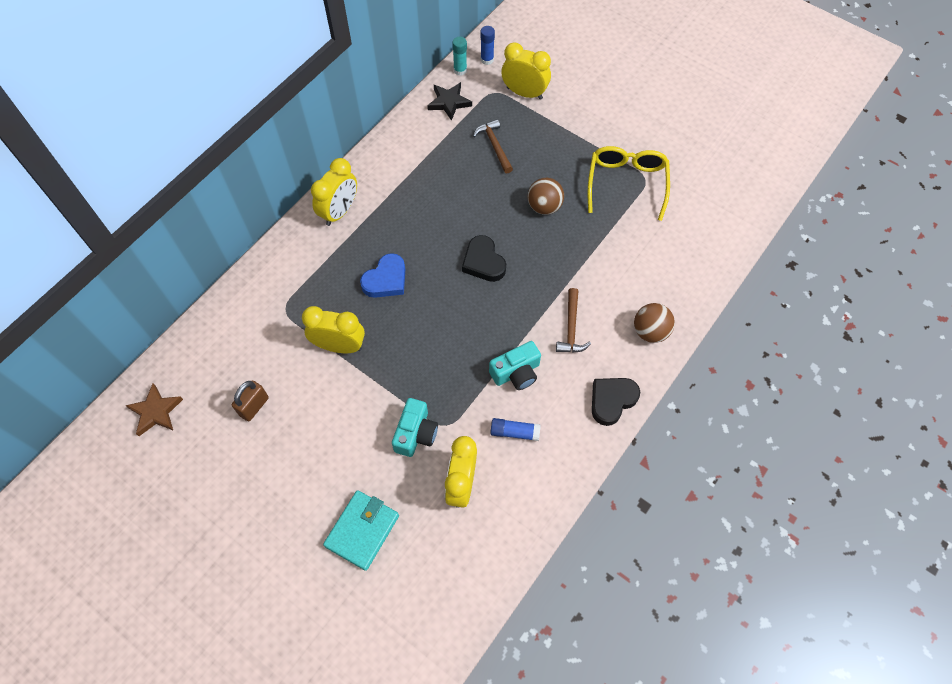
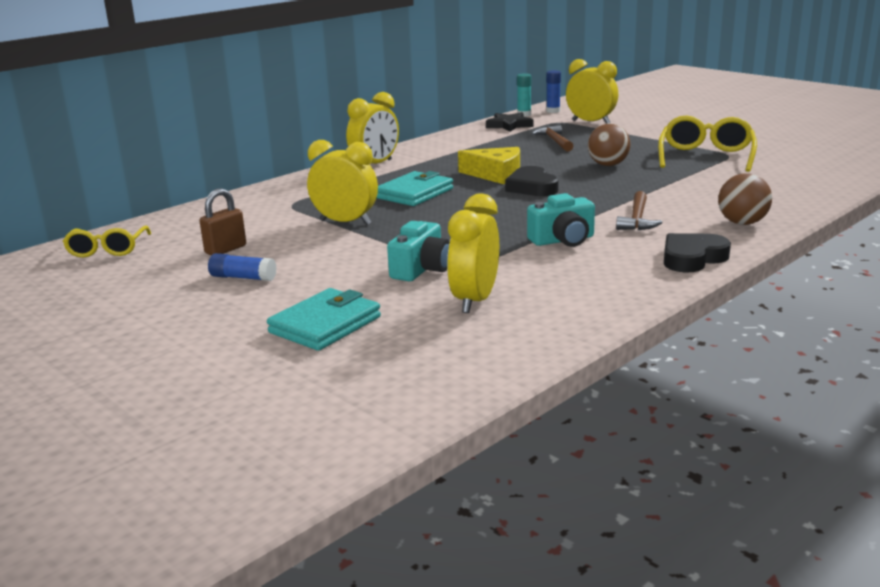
camera: 10 degrees right, 40 degrees down
brown star [125,384,183,436] -> yellow glasses [62,226,151,257]
blue heart [360,253,405,298] -> turquoise wallet [377,171,453,206]
blue glue stick [490,418,541,441] -> blue glue stick moved to [208,253,277,281]
none -> yellow cheese [458,147,520,184]

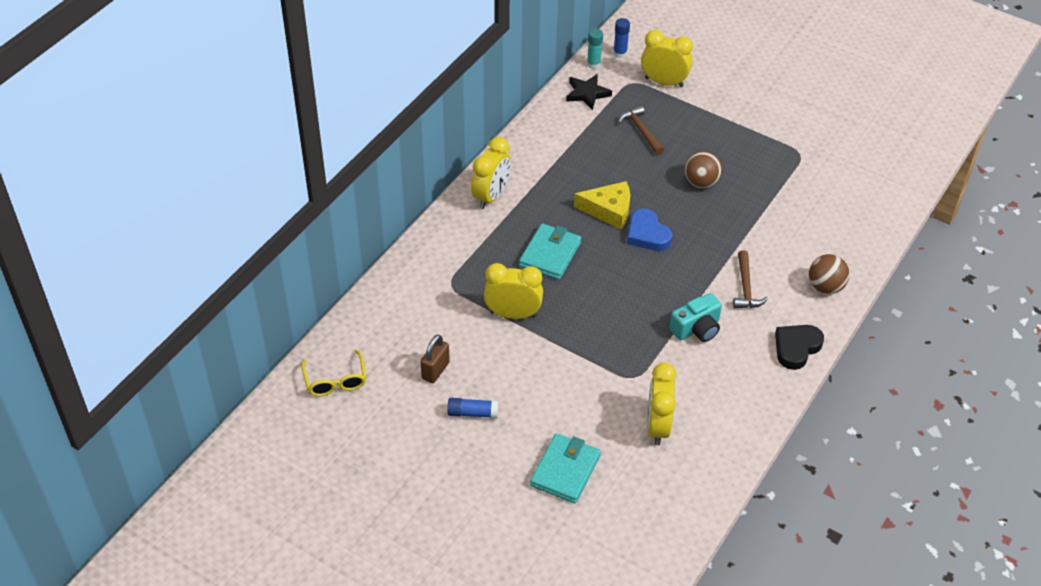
camera: 15 degrees left, 25 degrees up
turquoise camera [387,221,450,281] -> none
black heart [505,166,559,196] -> blue heart [627,208,672,251]
yellow glasses [658,116,757,172] -> none

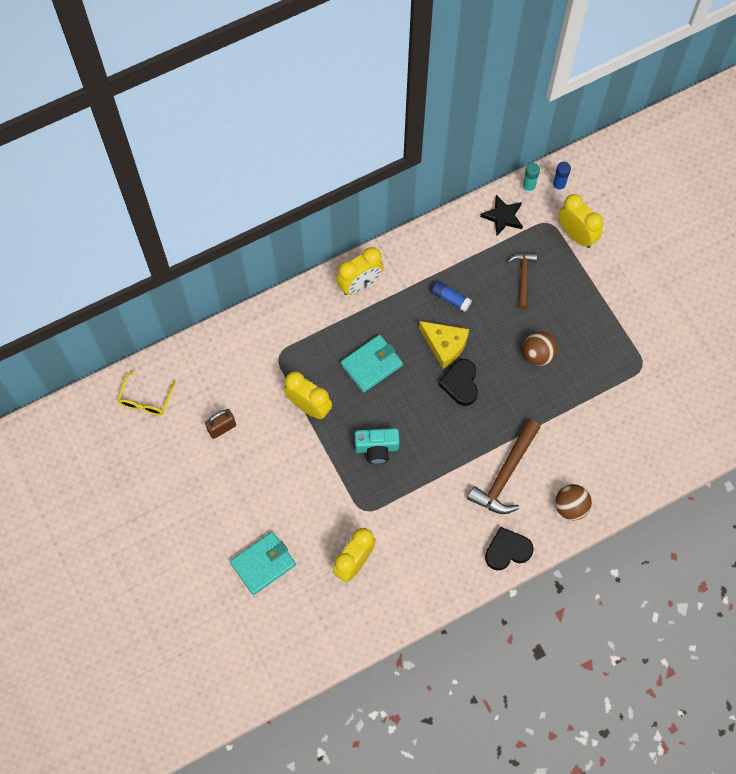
camera: 30 degrees right, 20 degrees up
blue glue stick [447,398,499,418] -> blue glue stick moved to [432,281,472,312]
blue heart [627,208,672,251] -> black heart [438,359,478,406]
turquoise camera [669,293,722,342] -> turquoise camera moved to [355,428,400,464]
brown hammer [733,250,768,308] -> brown hammer [467,419,540,514], size x1.62

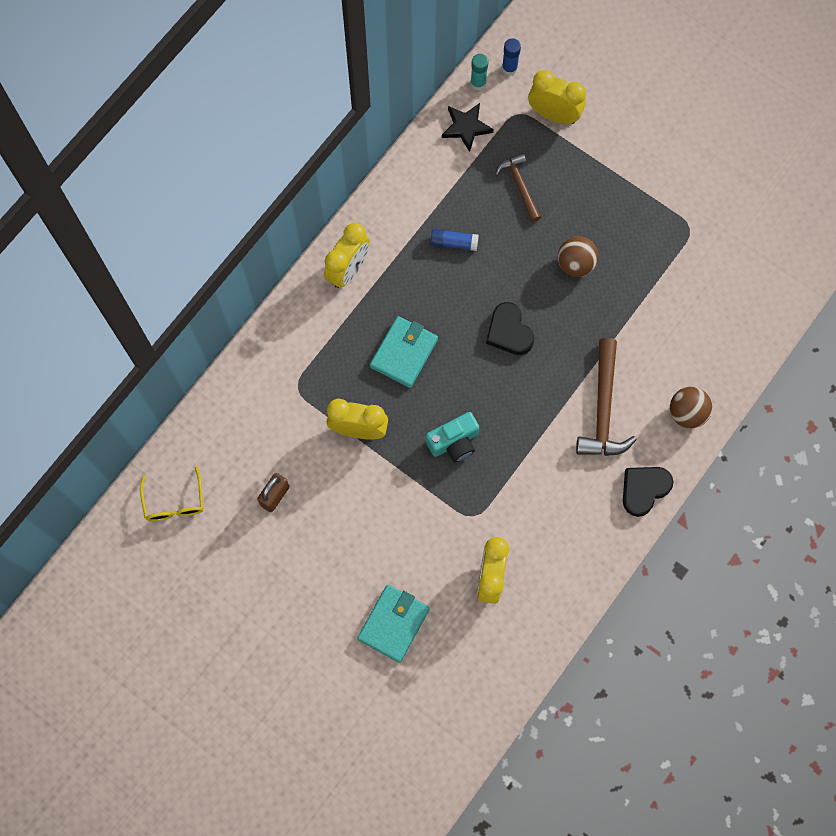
camera: 25 degrees left, 5 degrees up
yellow cheese [419,321,469,369] -> none

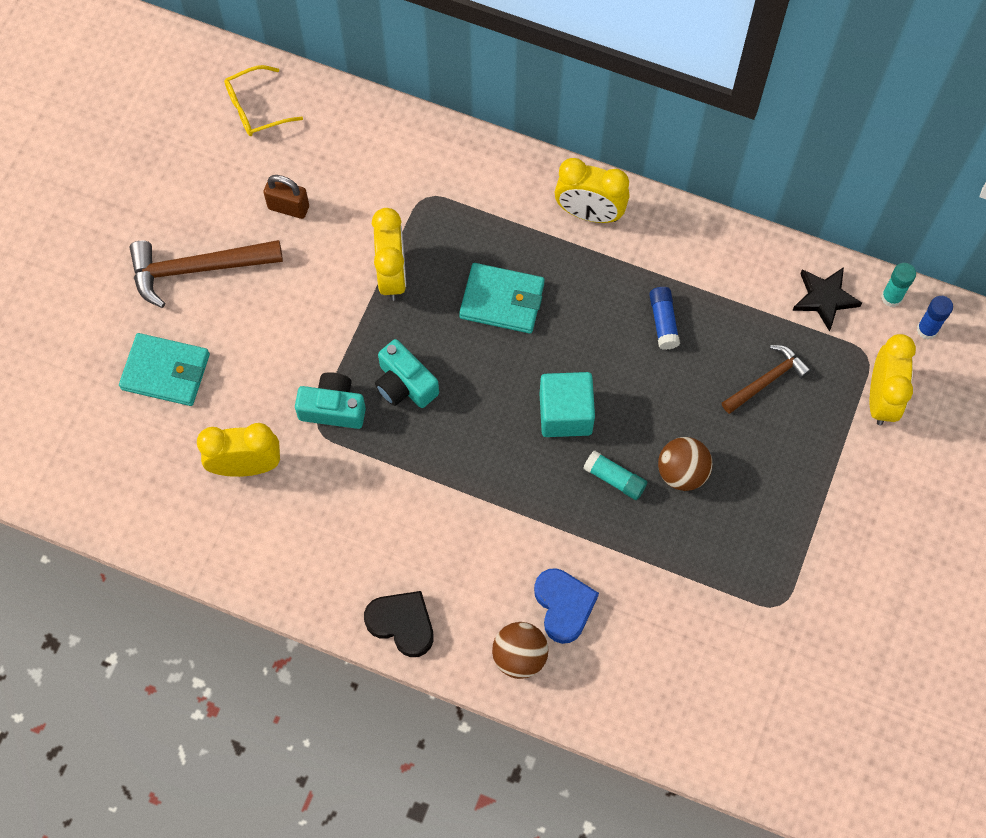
camera: 75 degrees right, 5 degrees down
black heart [486,302,534,355] -> turquoise cube [540,372,595,437]
brown hammer [576,338,637,456] -> brown hammer moved to [130,240,283,308]
none -> turquoise camera [295,372,366,429]
none -> blue heart [534,568,599,644]
none -> turquoise glue stick [583,450,647,500]

